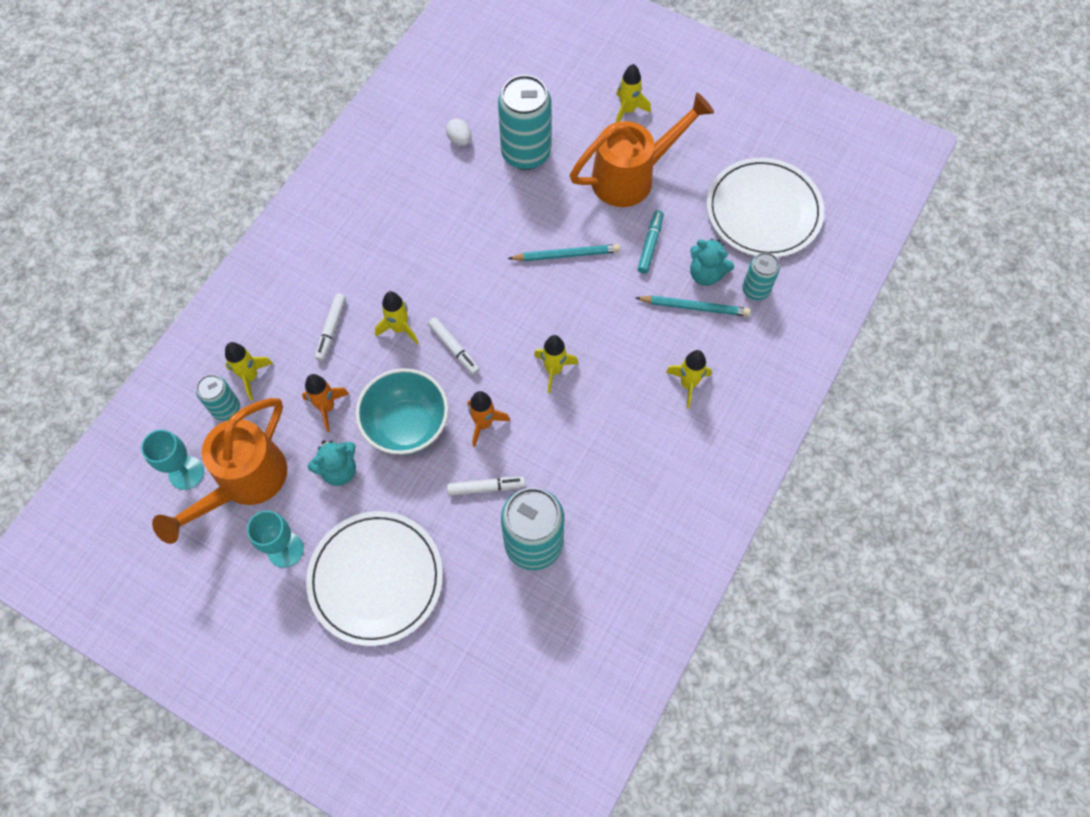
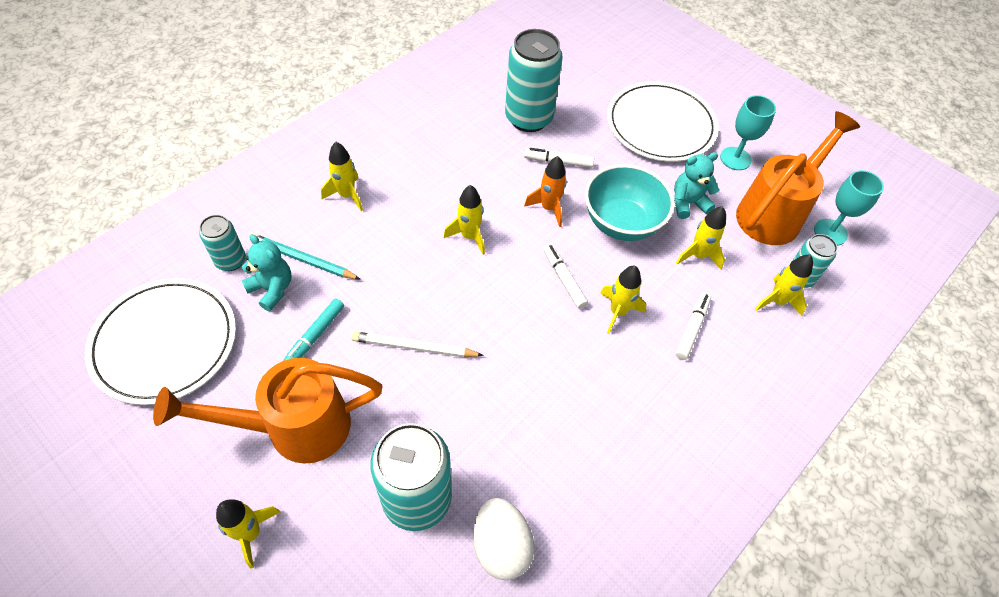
camera: 170 degrees left, 10 degrees down
orange rocket [302,374,349,432] -> yellow rocket [676,206,726,269]
white egg [446,118,471,146] -> white egg [473,498,534,580], size x1.70
turquoise pencil [508,244,620,261] -> white pencil [351,332,484,358]

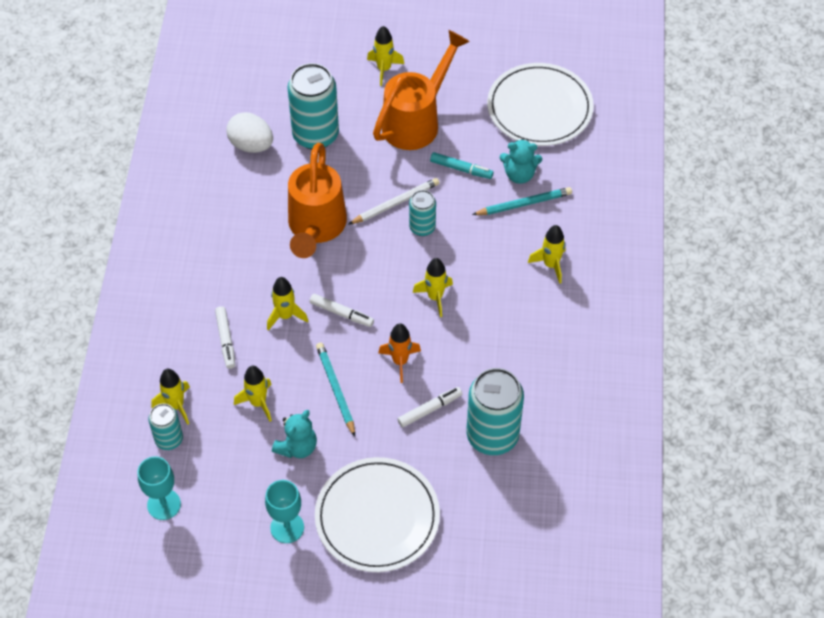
camera: 145 degrees right, 0 degrees up
turquoise can [199,215,246,271] -> turquoise can moved to [409,190,436,236]
turquoise marker [283,299,344,361] -> turquoise marker turned 120 degrees clockwise [430,152,493,179]
turquoise bowl [585,164,675,241] -> turquoise pencil [316,343,355,436]
orange watering can [736,111,860,245] -> orange watering can moved to [288,143,347,258]

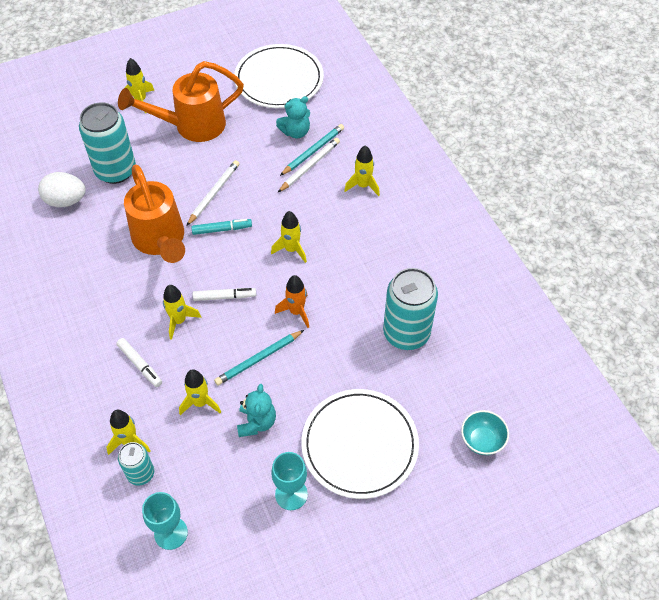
camera: 30 degrees left, 0 degrees up
turquoise pencil [316,343,355,436] -> turquoise pencil turned 75 degrees counterclockwise [214,330,304,385]
orange watering can [373,30,470,150] -> orange watering can turned 120 degrees counterclockwise [118,61,244,142]
white marker [397,387,462,427] -> none
turquoise can [409,190,436,236] -> none
turquoise marker [430,152,493,179] -> turquoise marker moved to [191,219,252,235]
none -> white pencil [278,138,340,192]
none -> turquoise bowl [461,410,509,455]

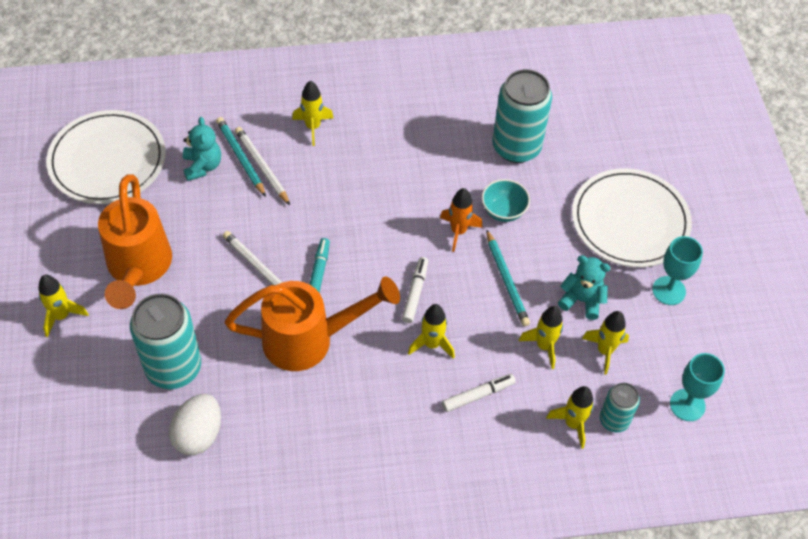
camera: 75 degrees left, 0 degrees up
yellow rocket [271,211,307,263] -> yellow rocket moved to [582,311,629,375]
turquoise bowl [461,410,509,455] -> turquoise bowl moved to [482,179,530,222]

